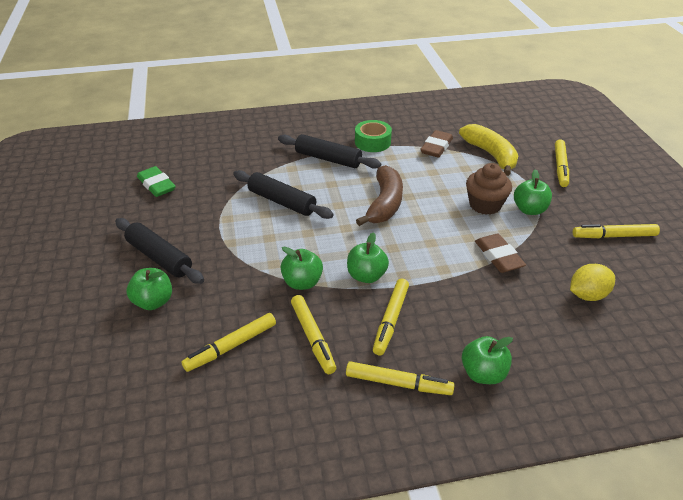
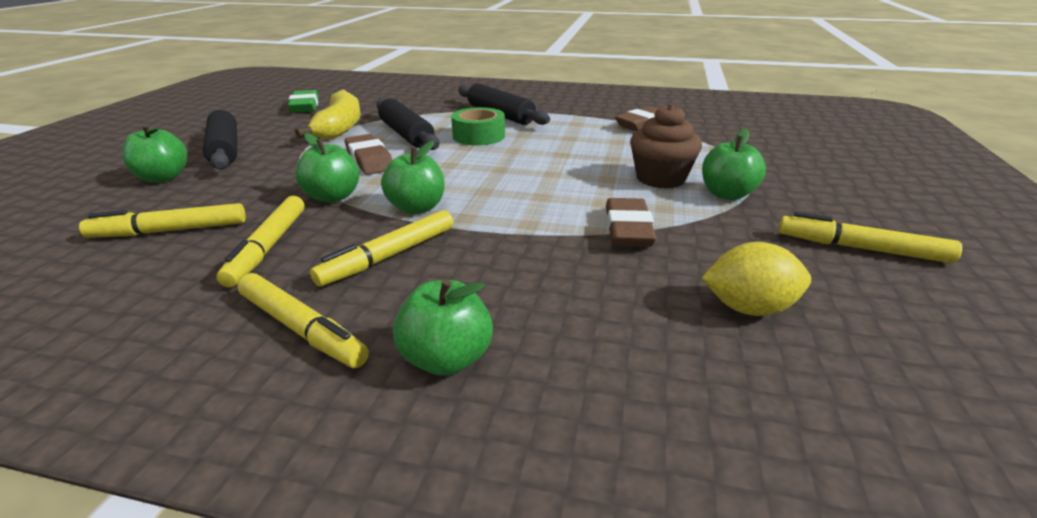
camera: 25 degrees right, 10 degrees down
green tape [355,120,392,152] -> green tape moved to [451,107,505,146]
brown banana [356,165,403,226] -> none
yellow banana [459,124,518,176] -> yellow banana moved to [295,90,361,139]
yellow marker [555,140,569,187] -> none
none -> brown eraser [345,134,392,175]

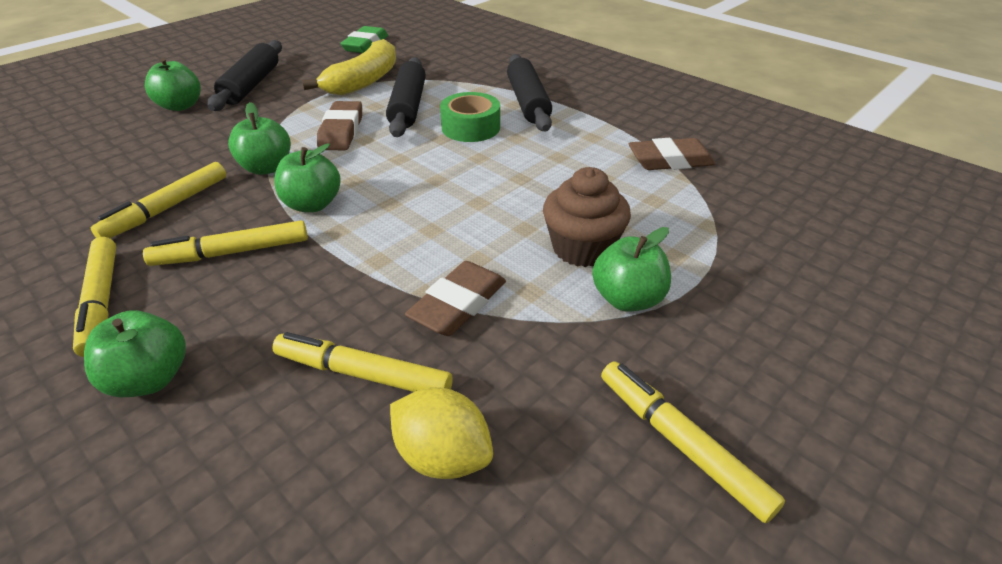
camera: 30 degrees right, 10 degrees up
yellow marker [79,203,246,238] -> yellow marker moved to [272,332,453,392]

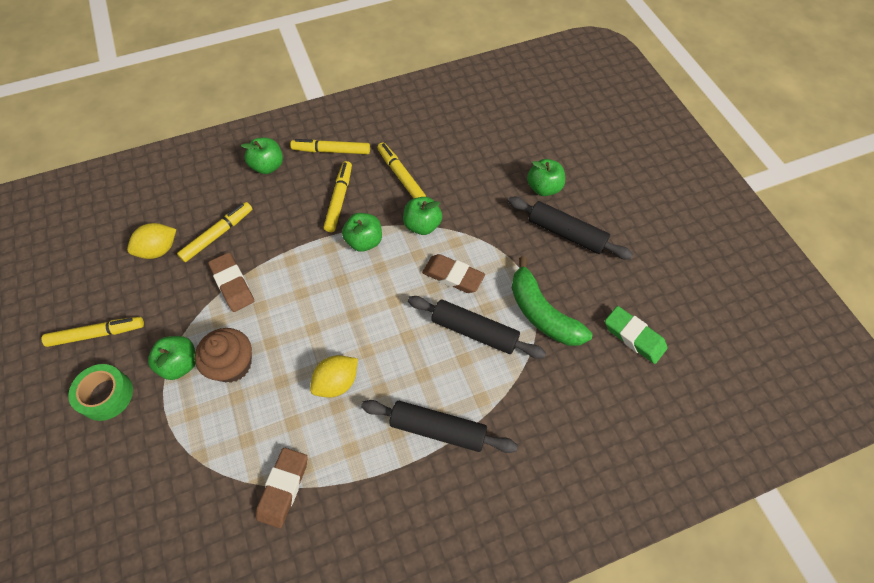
camera: 115 degrees right, 20 degrees up
yellow banana [302,39,396,95] -> green banana [512,256,592,346]
green tape [440,92,500,142] -> green tape moved to [68,364,133,421]
none -> yellow lemon [310,355,358,397]

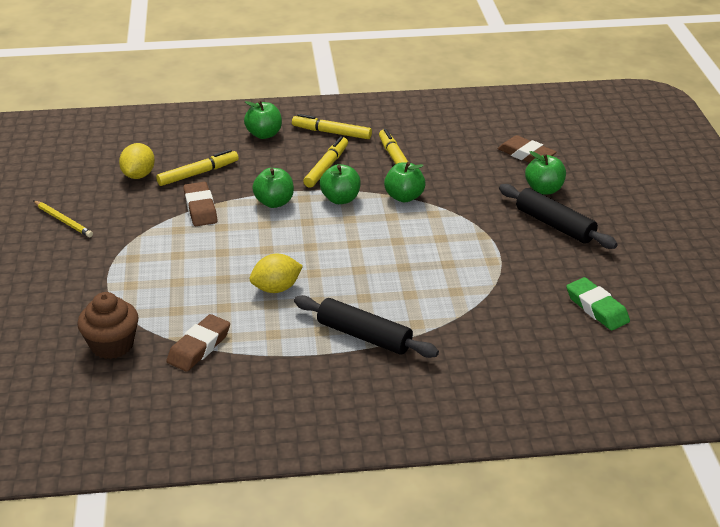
camera: 15 degrees right, 25 degrees down
yellow marker [42,317,144,347] -> yellow pencil [33,200,93,237]
green tape [68,364,133,421] -> none
yellow lemon [127,223,176,259] -> yellow lemon turned 60 degrees counterclockwise [119,143,155,179]
green apple [148,336,196,380] -> green apple moved to [252,168,294,208]
brown cupcake [195,328,252,383] -> brown cupcake moved to [77,292,138,359]
black rolling pin [408,296,546,359] -> none
brown eraser [422,254,485,293] -> brown eraser moved to [498,135,557,163]
green banana [512,256,592,346] -> none

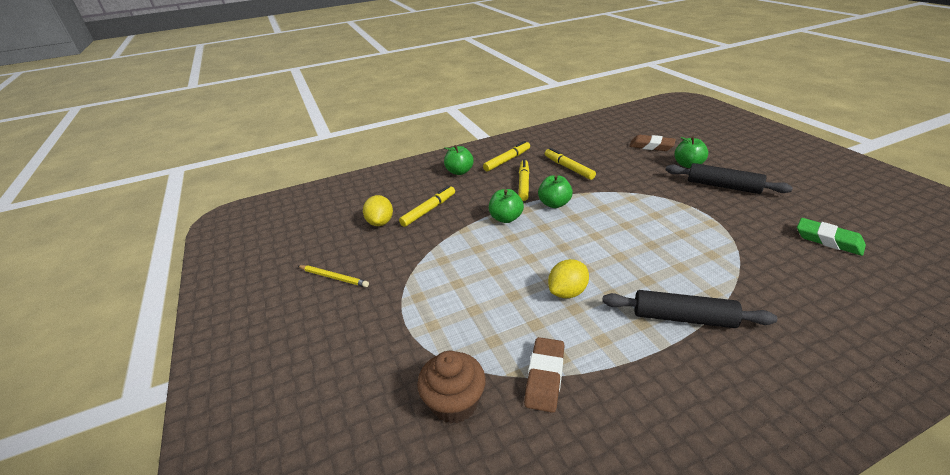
camera: 15 degrees left, 0 degrees up
brown eraser [183,182,218,226] -> none
yellow marker [292,114,372,139] -> yellow marker turned 135 degrees clockwise [483,141,530,171]
green apple [384,162,426,202] -> none

